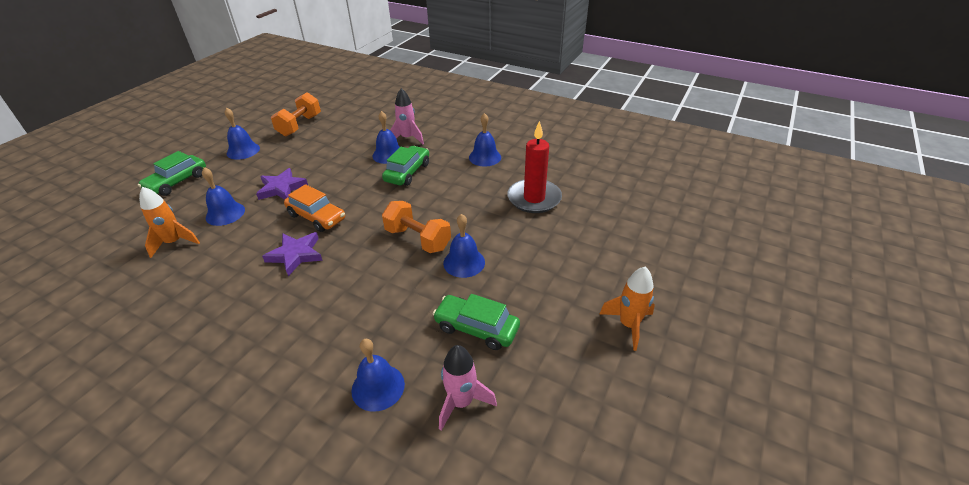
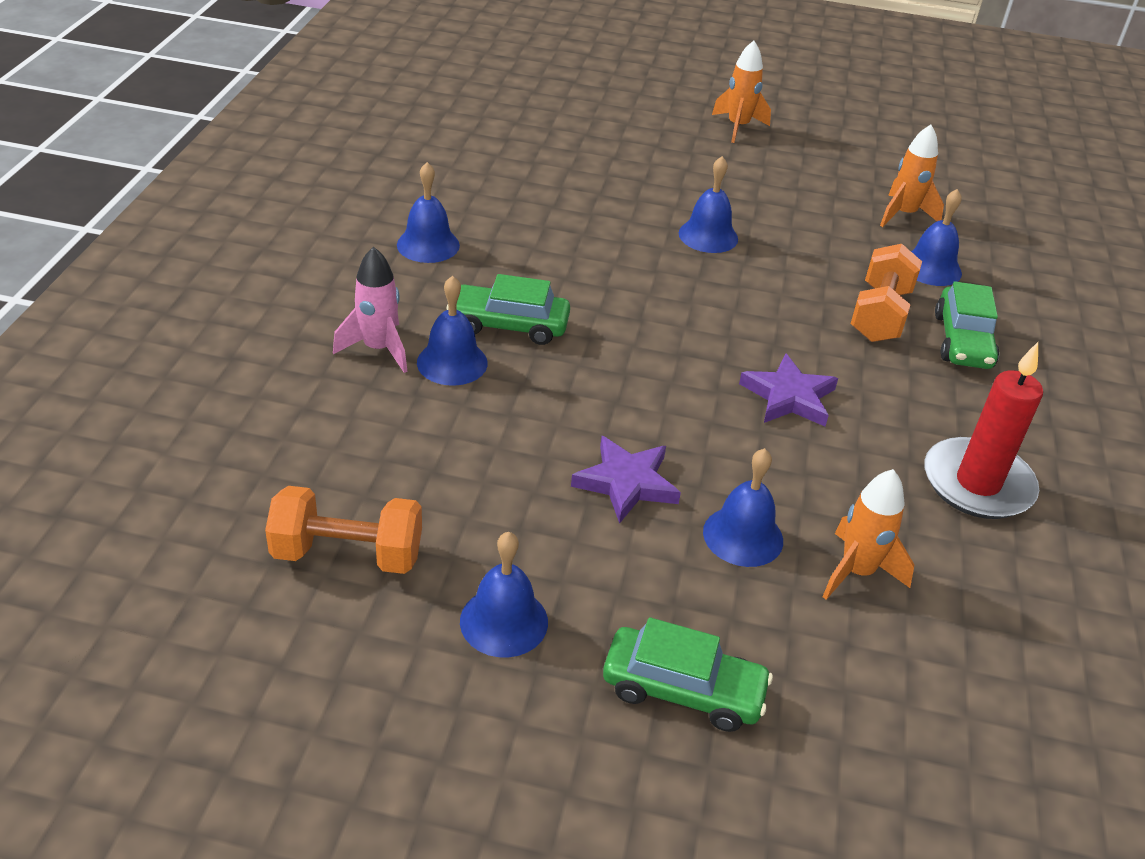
camera: 110 degrees left, 0 degrees up
orange car [284,184,345,232] -> none
orange dumbbell [382,201,451,253] -> orange dumbbell moved to [850,244,922,342]
green car [433,294,520,350] -> green car moved to [935,281,999,369]
pink rocket [439,345,497,431] -> orange rocket [880,125,944,227]
red candle [507,121,562,213] -> red candle moved to [924,342,1043,519]

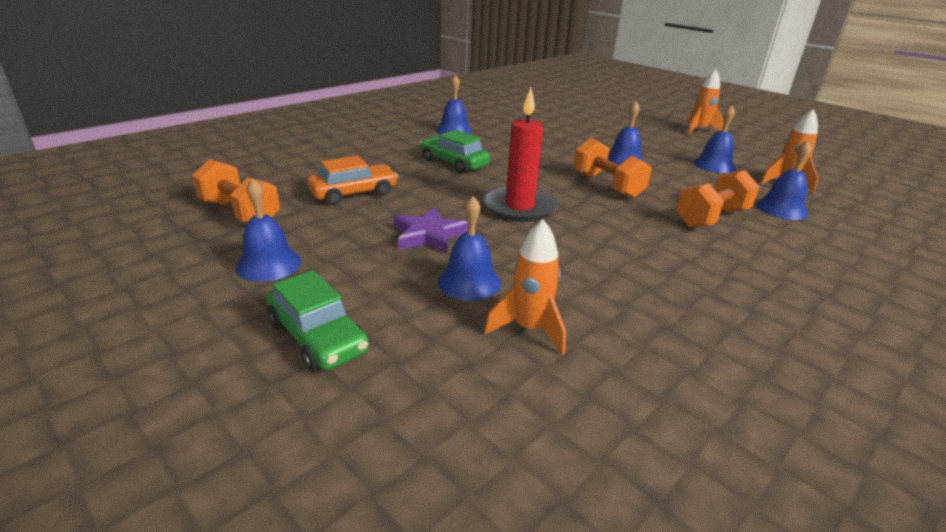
camera: 35 degrees right, 10 degrees down
pink rocket [333,247,408,373] -> none
blue bell [417,276,488,386] -> blue bell moved to [693,105,736,173]
purple star [739,353,838,426] -> none
red candle [924,342,1043,519] -> red candle moved to [483,88,557,222]
green car [935,281,999,369] -> none
none -> orange car [307,156,398,205]
none -> orange dumbbell [573,138,651,199]

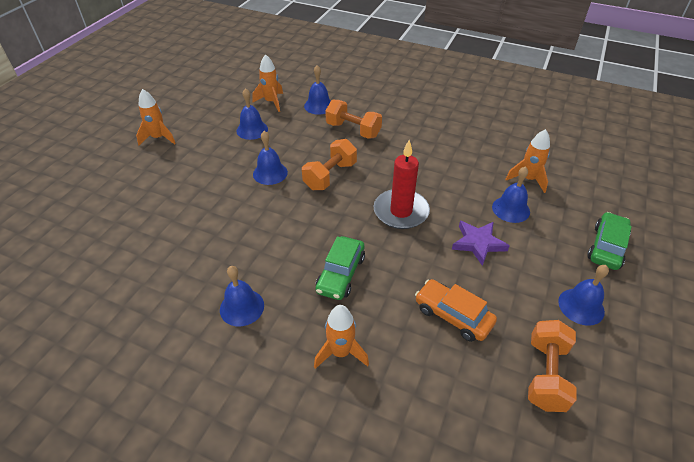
camera: 110 degrees left, 15 degrees up
none -> orange rocket [314,305,369,369]

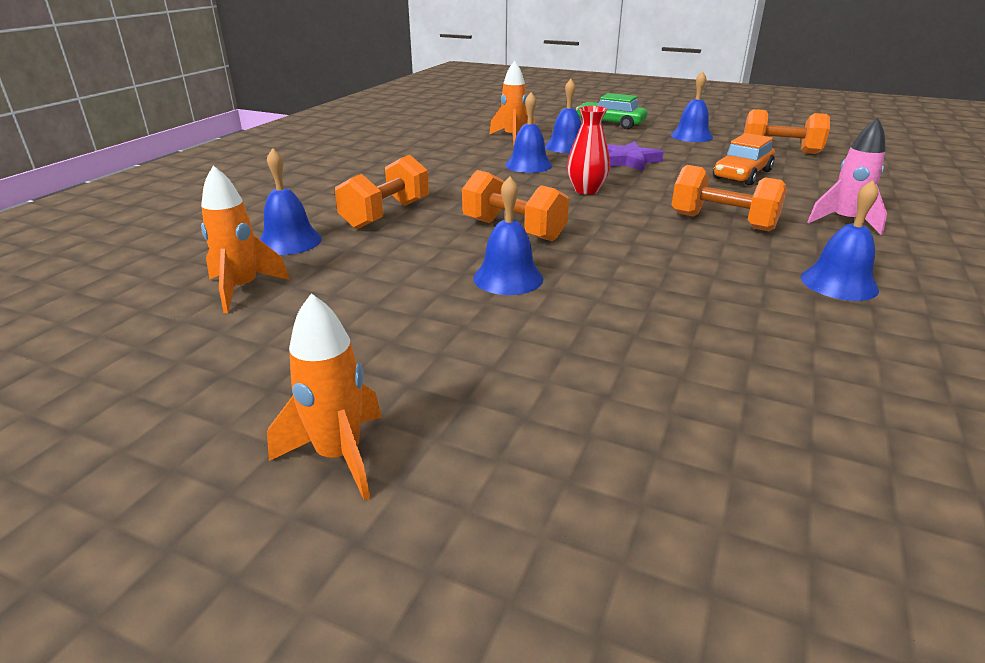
camera: 90 degrees left, 15 degrees down
blue bell [236,88,268,140] -> blue bell moved to [505,92,552,173]
orange rocket [314,305,369,369] -> pink rocket [807,118,887,235]
green car [315,236,365,300] -> orange dumbbell [672,165,787,231]
red candle [374,140,430,229] -> red vase [567,106,610,195]

